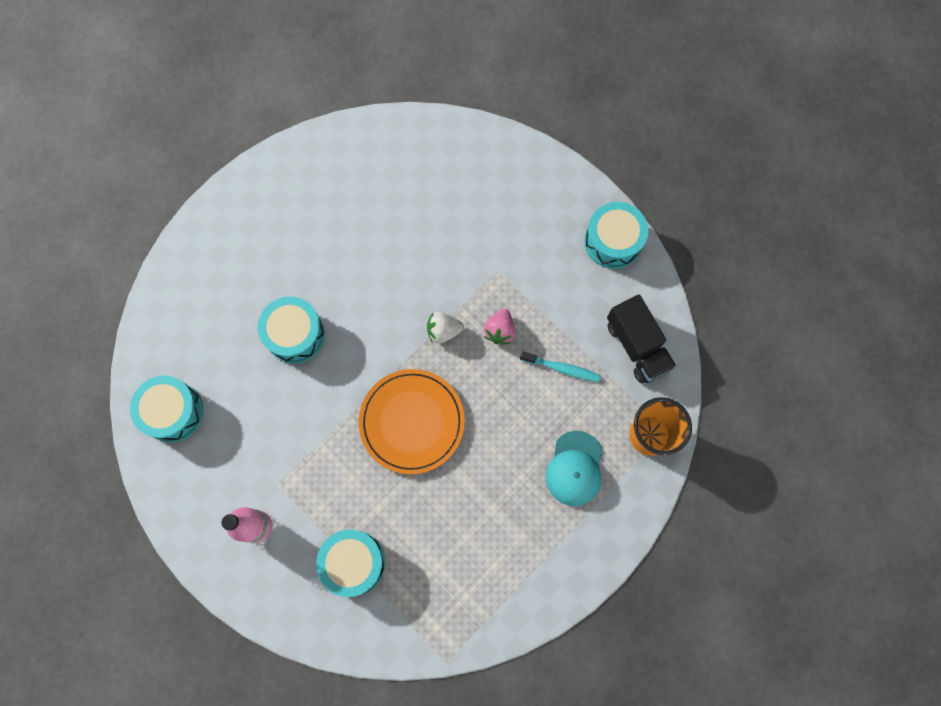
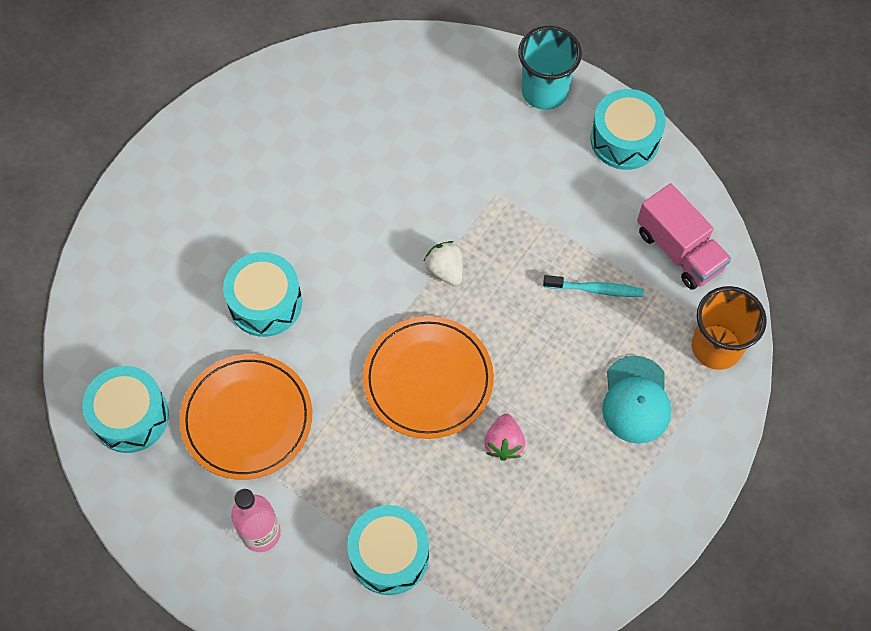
camera: 10 degrees left, 10 degrees down
white strawberry [427,312,464,344] -> white strawberry turned 75 degrees clockwise [424,241,463,286]
pink strawberry [484,309,515,344] -> pink strawberry moved to [484,414,525,461]
black truck [607,295,676,383] -> pink truck [637,183,731,290]
none -> orange plate [180,354,312,480]
none -> turquoise cup [518,26,582,110]

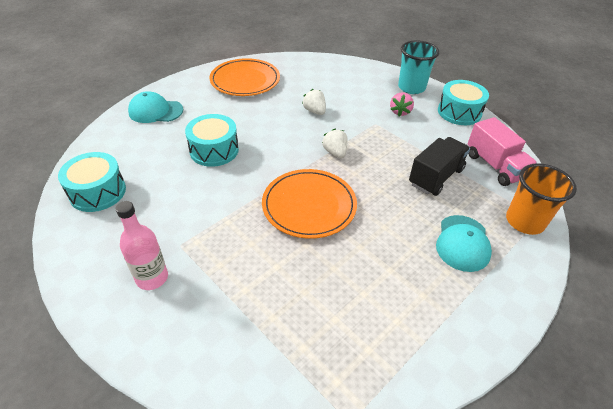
camera: 10 degrees right, 20 degrees down
orange plate [180,354,312,480] -> orange plate moved to [210,58,280,96]
turquoise drum [347,505,429,595] -> none
pink strawberry [484,414,525,461] -> pink strawberry moved to [390,92,414,117]
turquoise toothbrush [543,275,644,297] -> black truck [409,137,470,196]
none -> turquoise cap [128,91,183,123]
none -> white strawberry [302,89,326,115]

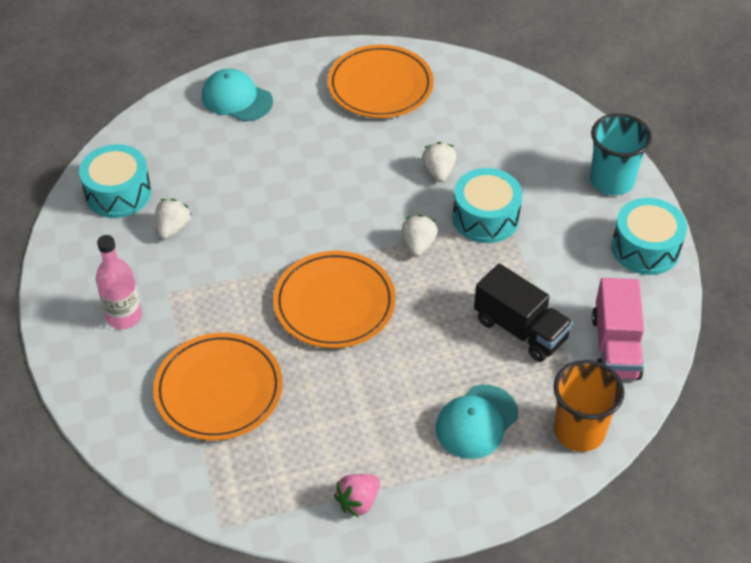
camera: 30 degrees right, 5 degrees up
turquoise drum [185,114,239,167] -> turquoise drum moved to [453,168,522,243]
pink strawberry [390,92,414,117] -> pink strawberry moved to [334,474,380,517]
black truck [409,137,470,196] -> black truck turned 60 degrees clockwise [474,263,573,362]
none -> orange plate [153,333,283,441]
none -> white strawberry [156,199,192,240]

